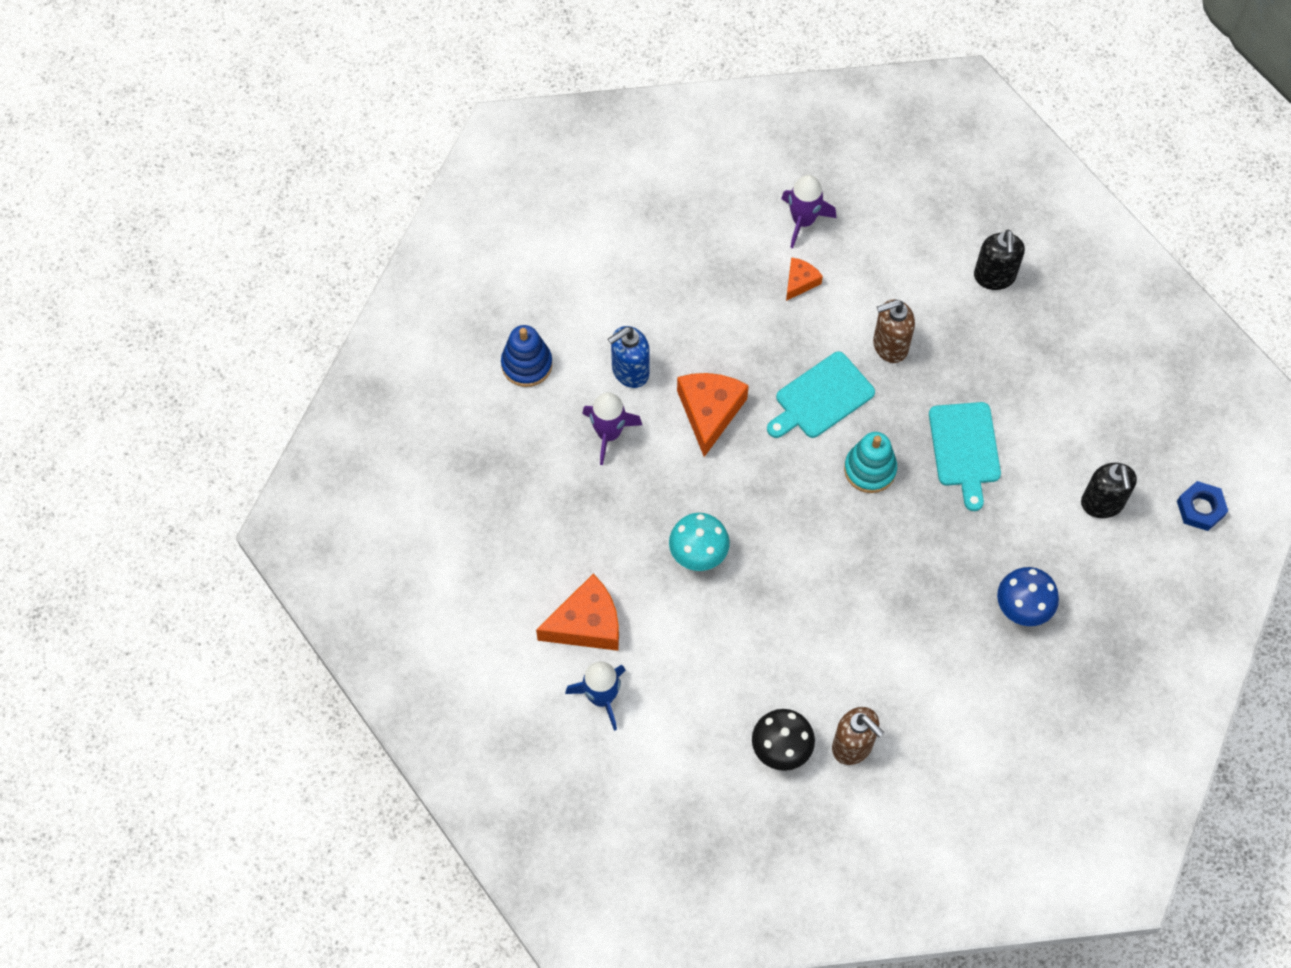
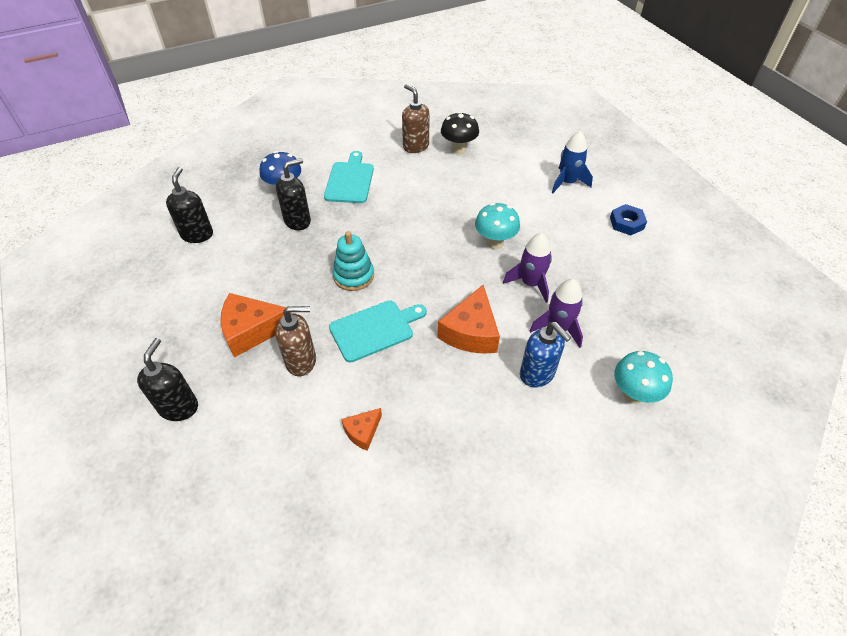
camera: 170 degrees left, 15 degrees down
blue stacking toy [501,325,552,387] -> turquoise mushroom [614,351,673,404]
orange cheese [536,574,619,651] -> orange cheese moved to [220,293,291,358]
blue soap dispenser [608,326,650,388] -> blue soap dispenser turned 75 degrees clockwise [520,322,571,387]
purple rocket [781,175,836,248] -> purple rocket moved to [503,233,552,303]
turquoise cutting board [929,402,1001,511] -> turquoise cutting board moved to [324,151,374,203]
blue nut [1177,481,1228,531] -> blue nut moved to [610,204,647,235]
none -> black soap dispenser [276,158,311,230]

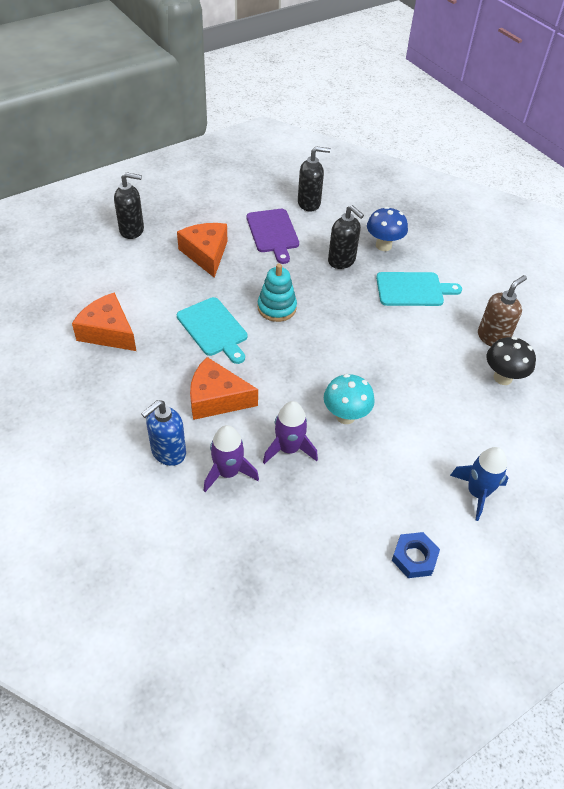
camera: 80 degrees right, 0 degrees up
brown soap dispenser [275,306,316,376] -> none
orange cheese [341,408,382,451] -> orange cheese [72,292,136,351], size x1.86
turquoise mushroom [614,351,673,404] -> none
none -> purple cutting board [246,209,299,264]

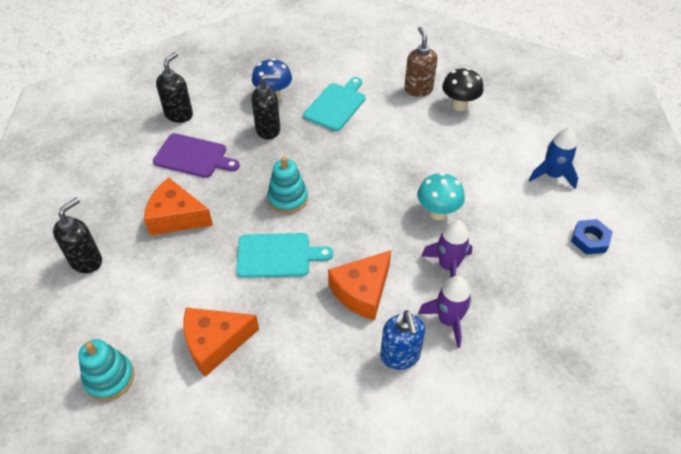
camera: 55 degrees left, 0 degrees up
none -> turquoise stacking toy [78,339,134,401]

